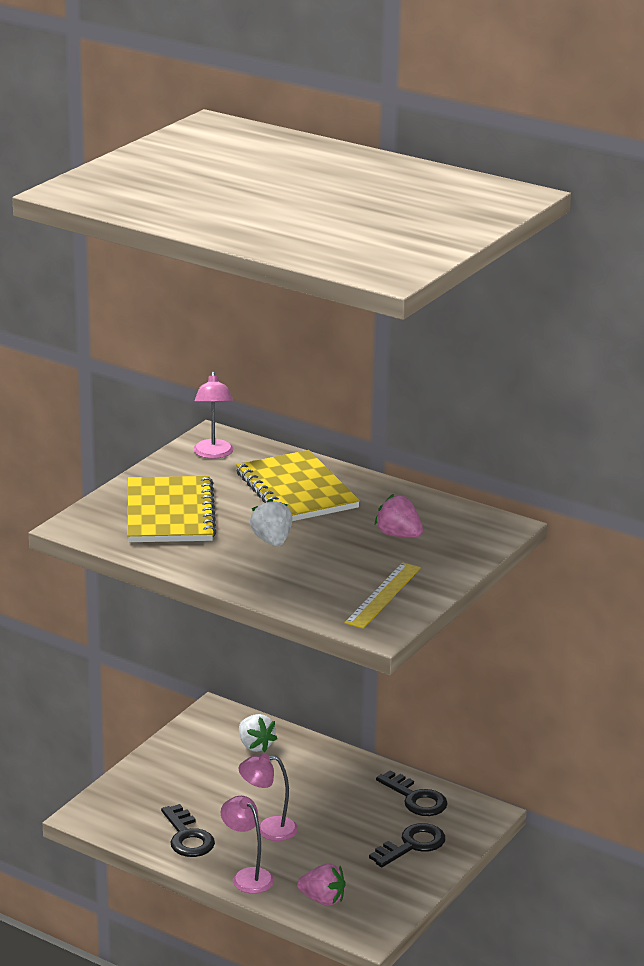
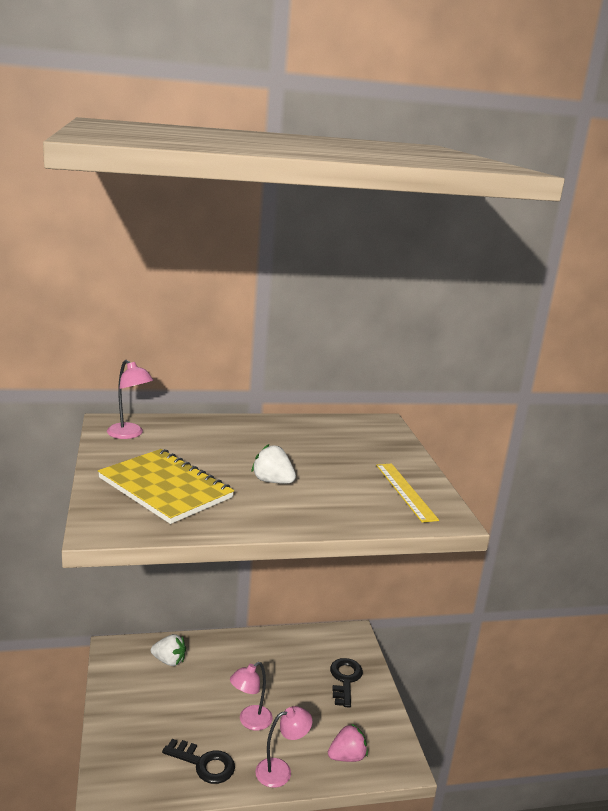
camera: 45 degrees left, 5 degrees down
pink lamp [221,796,274,894] -> pink lamp turned 150 degrees clockwise [255,706,312,788]
yellow notebook [236,450,360,521] -> none
pink strawberry [375,494,423,538] -> none
black key [376,770,448,816] -> none

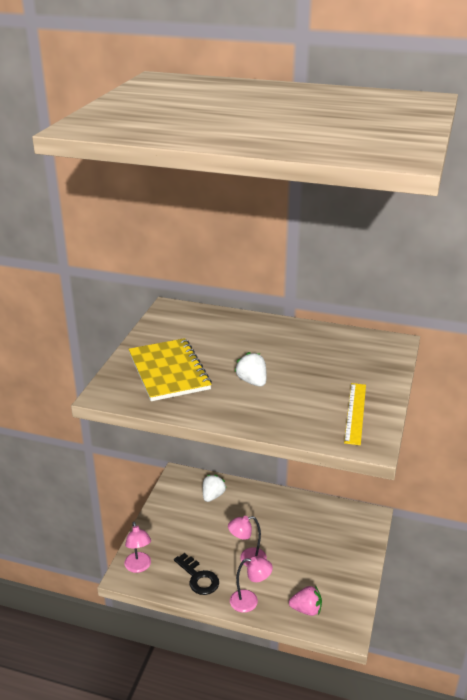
camera: 30 degrees right, 10 degrees up
pink lamp [107,360,154,439] -> pink lamp moved to [124,522,151,573]
white strawberry [151,634,186,666] -> white strawberry turned 105 degrees counterclockwise [203,475,226,502]
black key [330,658,363,708] -> none

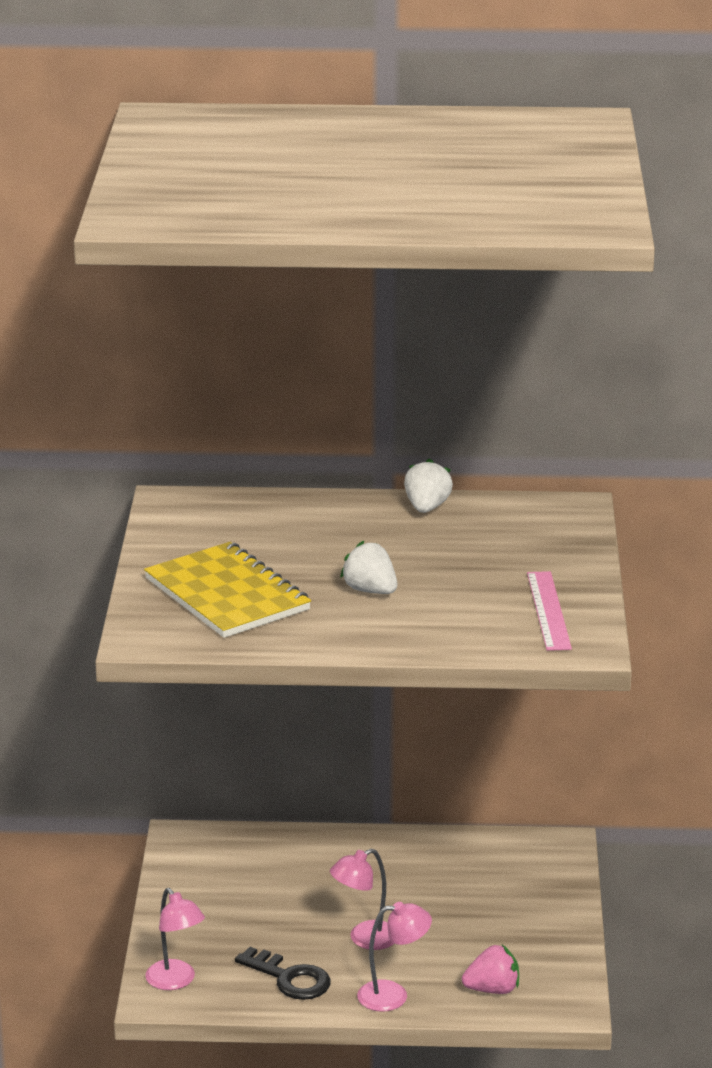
camera: 15 degrees left, 5 degrees down
white strawberry [203,475,226,502] -> white strawberry moved to [404,459,453,513]
yellow ruler [344,383,366,445] -> pink ruler [527,571,572,651]

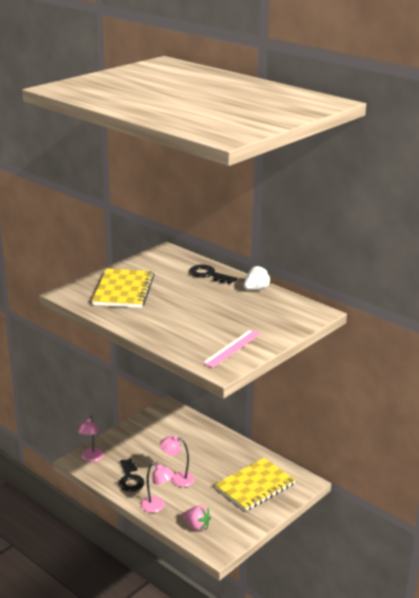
camera: 40 degrees right, 0 degrees up
white strawberry [340,541,397,594] -> none
none -> black key [189,264,237,284]
none -> yellow notebook [214,458,296,511]

